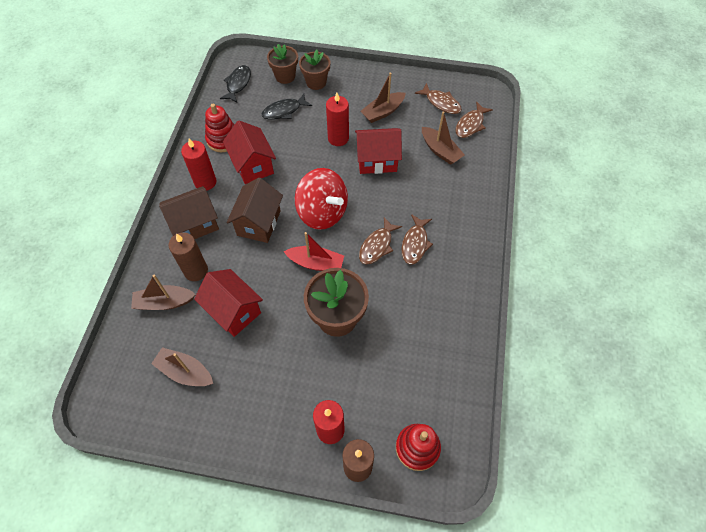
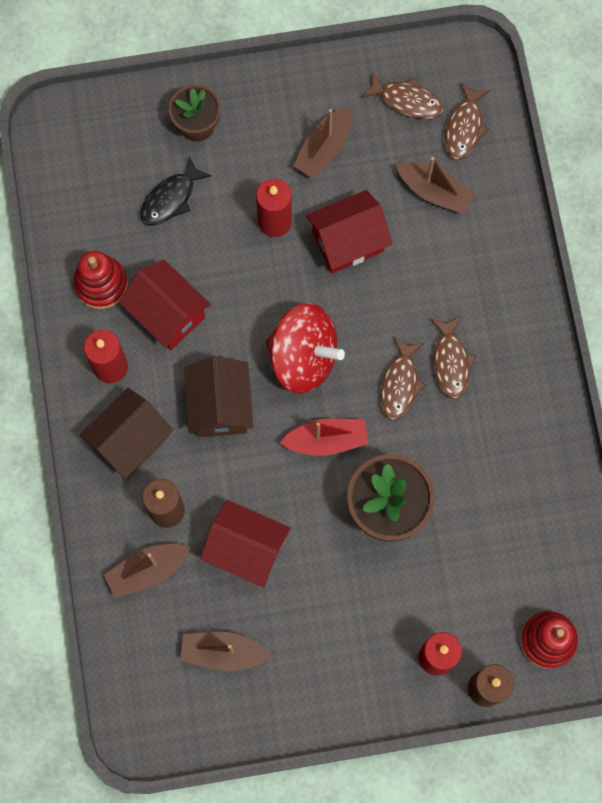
camera: 20 degrees left, 15 degrees up
black fish [220,65,251,103] -> none
brown flower pot [267,44,298,84] -> none

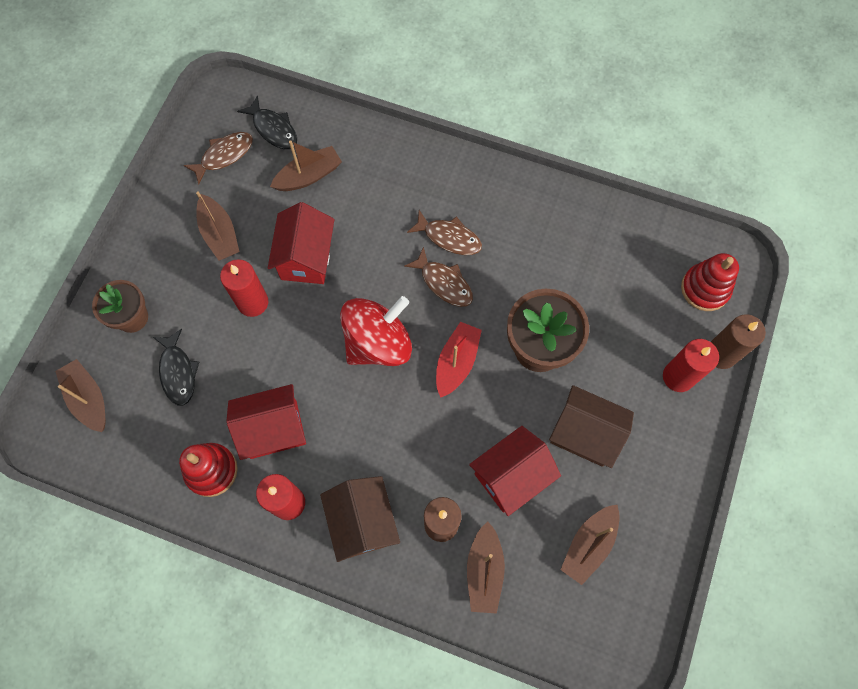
camera: 60 degrees left, 5 degrees down
brown house [184,356,253,437] -> brown house moved to [549,385,634,468]
brown fish [445,83,490,160] -> black fish [237,95,297,149]
none -> brown boat [55,359,106,432]

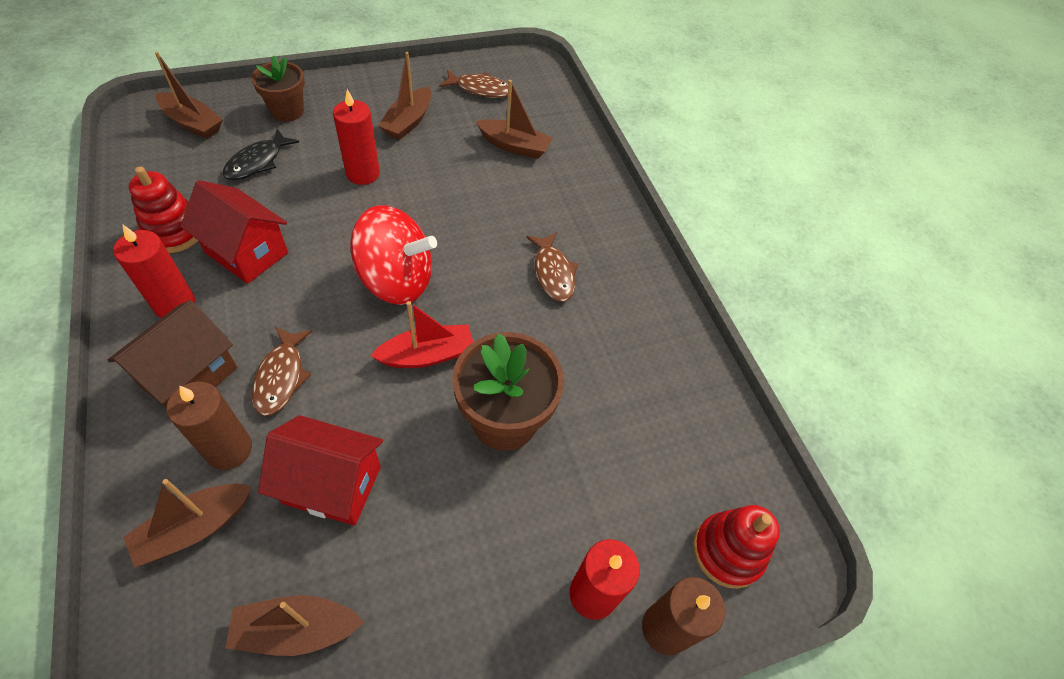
camera: 45 degrees right, 15 degrees down
brown boat [55,359,106,432] -> brown boat turned 105 degrees clockwise [155,52,223,139]
black fish [237,95,297,149] -> none
red house [268,202,334,284] -> none
brown fish [404,247,473,307] -> brown fish moved to [251,327,312,416]
brown house [549,385,634,468] -> none

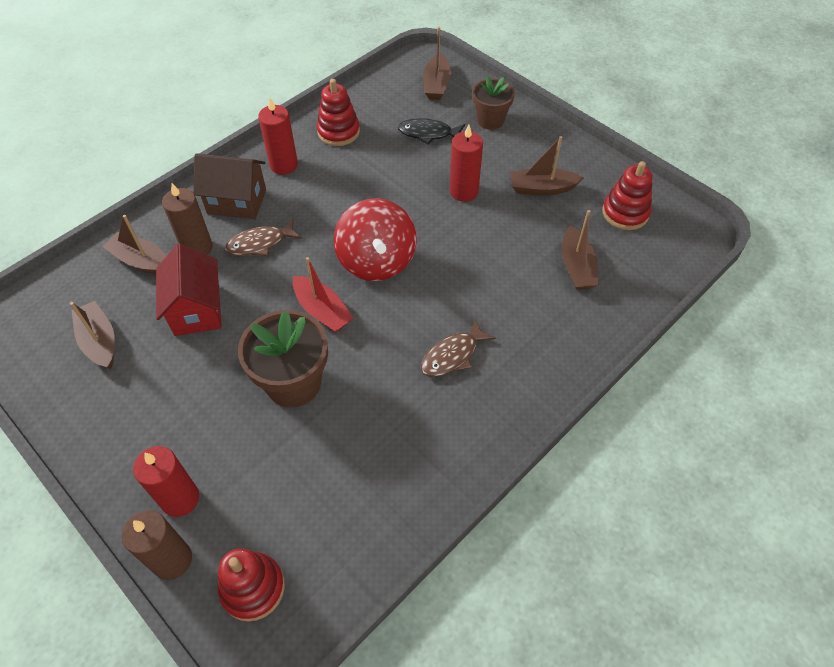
camera: 70 degrees right, 0 degrees up
red house [180,180,288,284] -> none
brown fish [439,70,512,98] -> red stacking toy [602,161,653,230]

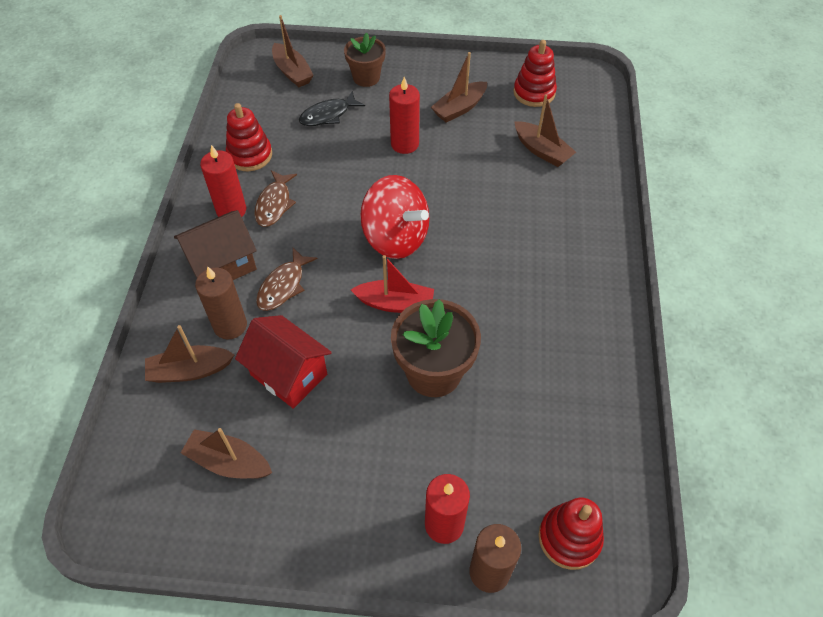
camera: 40 degrees left, 0 degrees up
brown fish [421,319,496,377] -> brown fish moved to [254,170,297,227]

